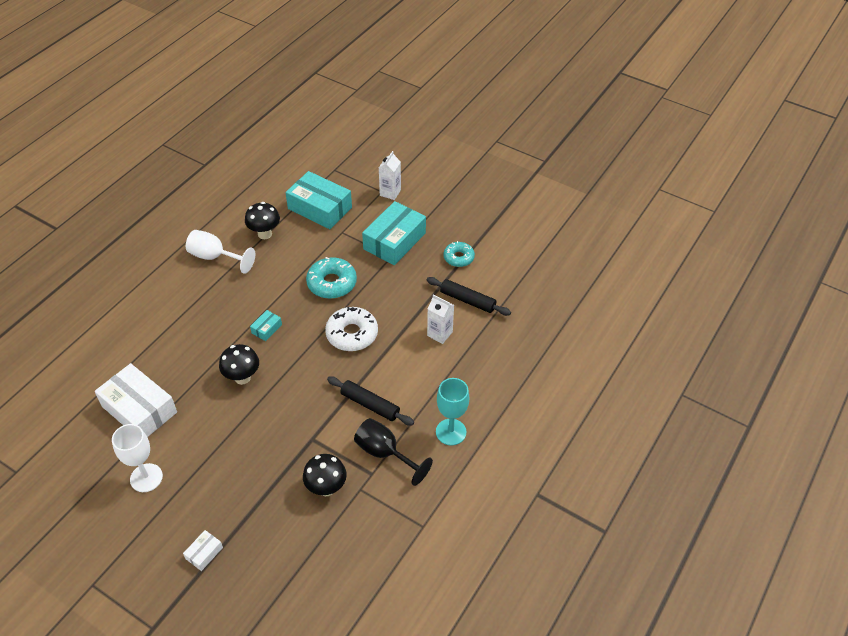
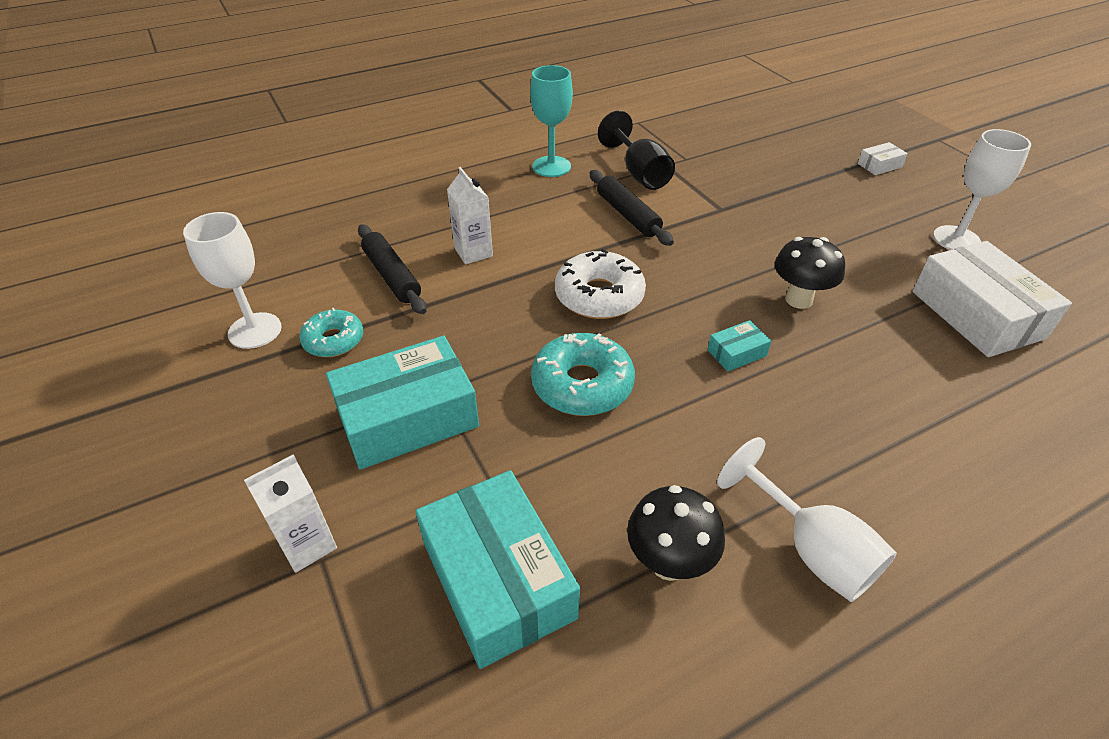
camera: 150 degrees left, 5 degrees down
black mushroom [303,454,347,496] -> none
none -> white goblet [183,212,282,349]

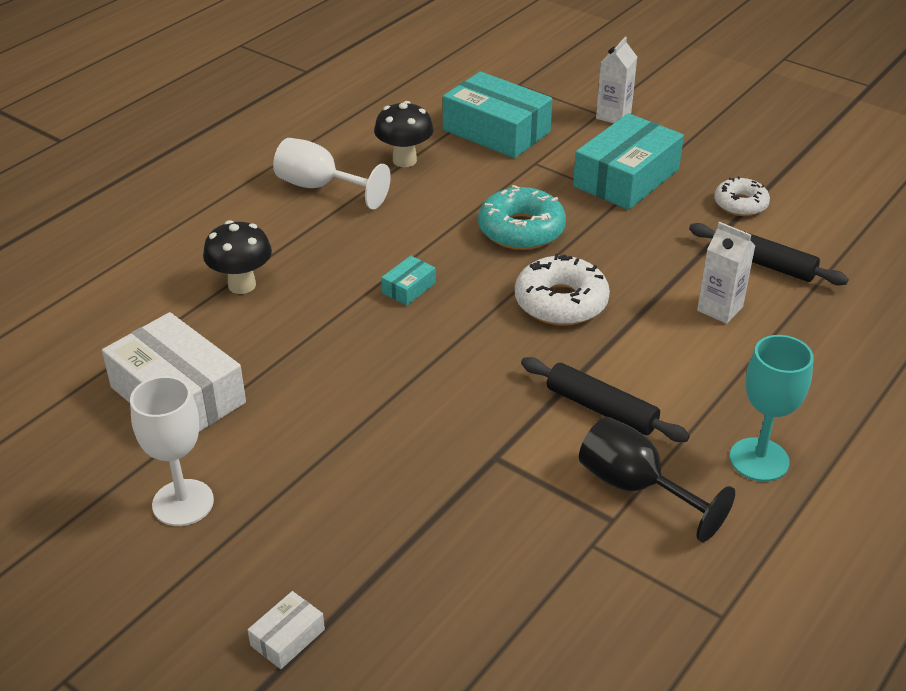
camera: 155 degrees right, 5 degrees down
white goblet [183,212,282,349] -> none
turquoise donut [299,308,363,357] -> white donut [714,176,770,216]
black mushroom [775,237,845,309] -> black mushroom moved to [203,220,272,294]

